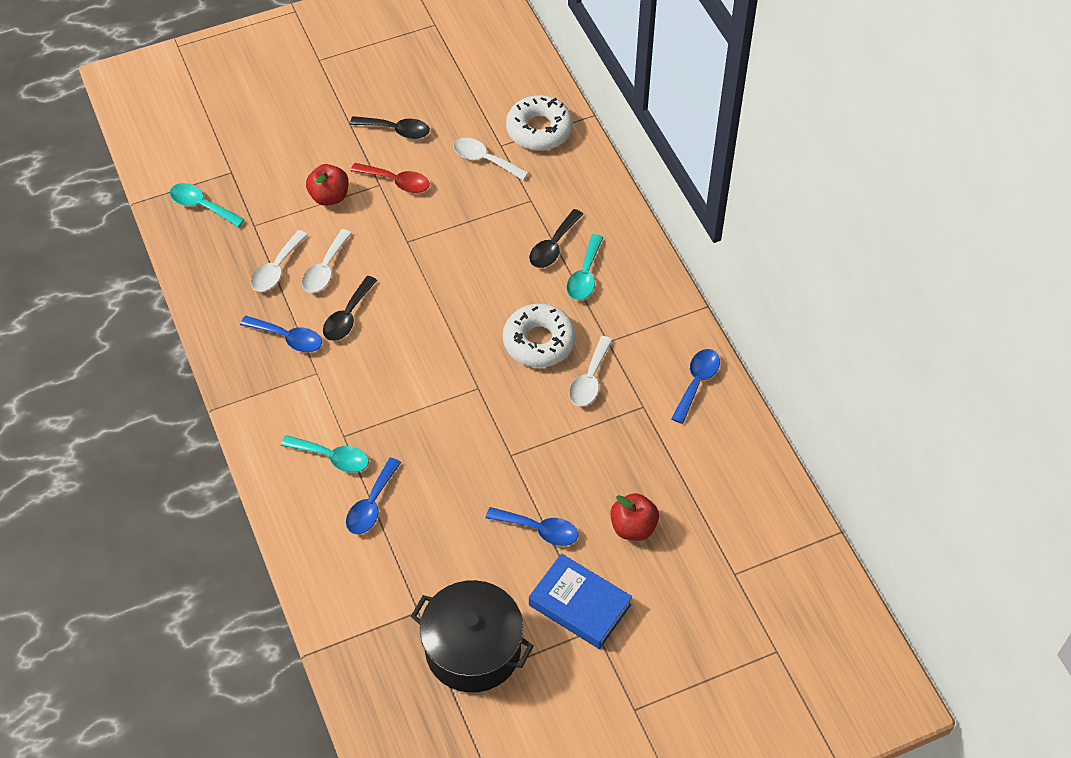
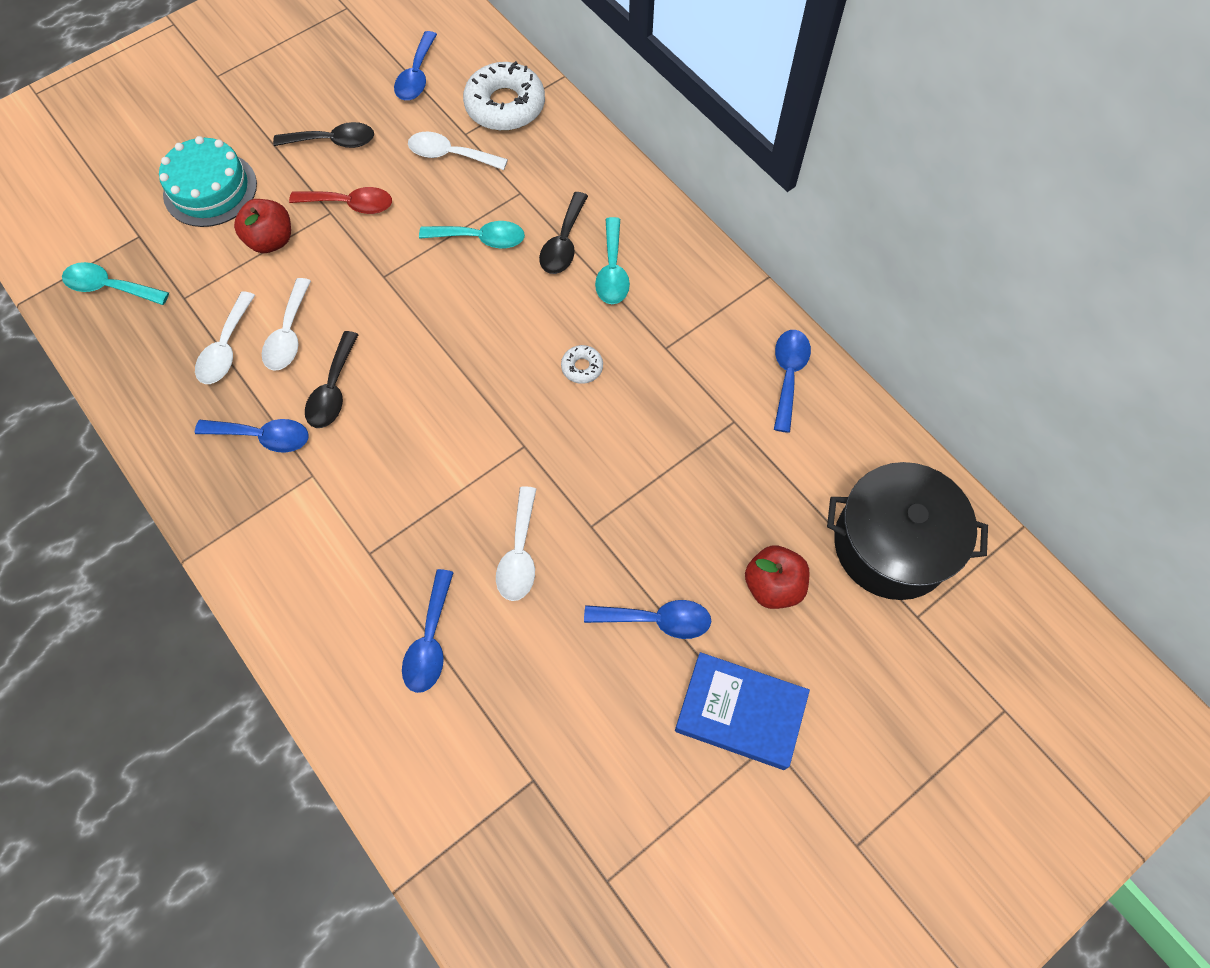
camera: 15 degrees left, 10 degrees up
turquoise spoon [281,435,369,473] -> turquoise spoon moved to [419,221,525,248]
black pot [411,580,534,693] -> black pot moved to [827,462,988,600]
white donut [503,304,576,368] -> white donut [561,345,603,384], size x0.46
white spoon [569,336,613,406] -> white spoon moved to [496,486,536,601]
none -> turquoise cake [159,136,257,227]
none -> blue spoon [394,31,437,100]

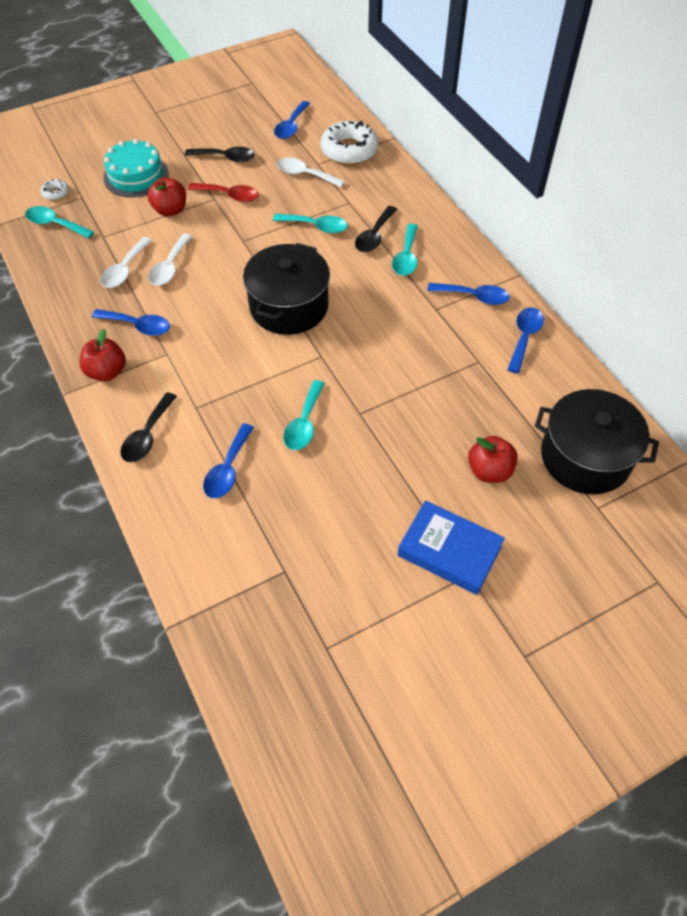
camera: 10 degrees right, 10 degrees down
black spoon [305,331,359,428] -> black spoon moved to [120,392,177,463]
white spoon [496,486,536,601] -> turquoise spoon [283,380,325,450]
white donut [561,345,603,384] -> white donut moved to [41,179,69,200]
blue spoon [584,600,711,639] -> blue spoon moved to [427,283,510,305]
none -> red apple [79,329,126,381]
none -> black pot [243,243,330,335]

